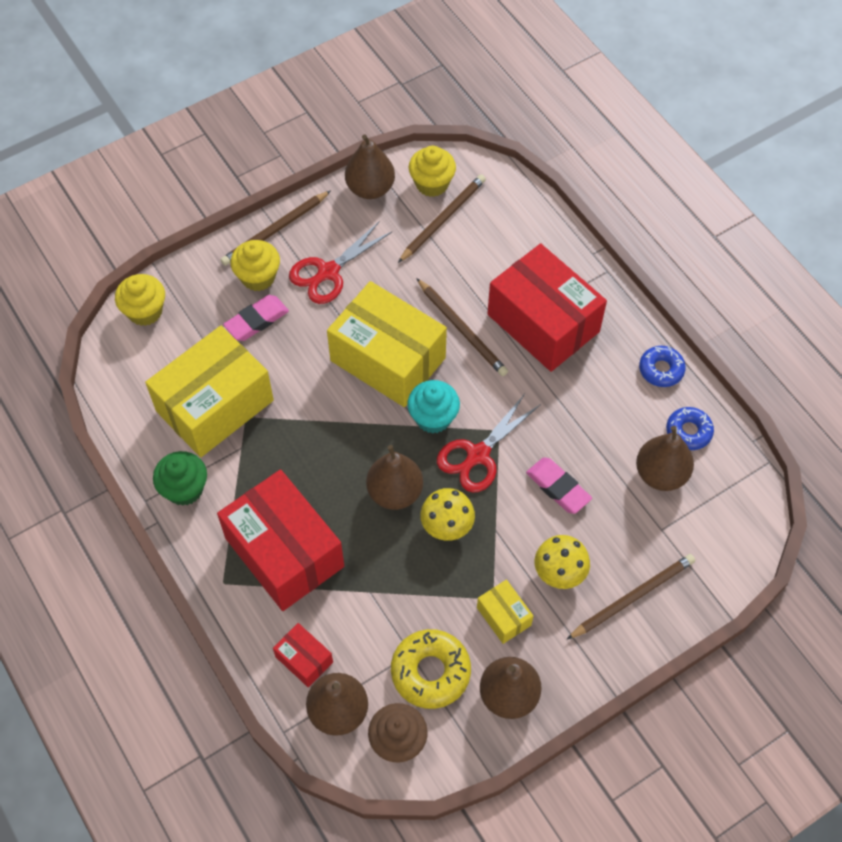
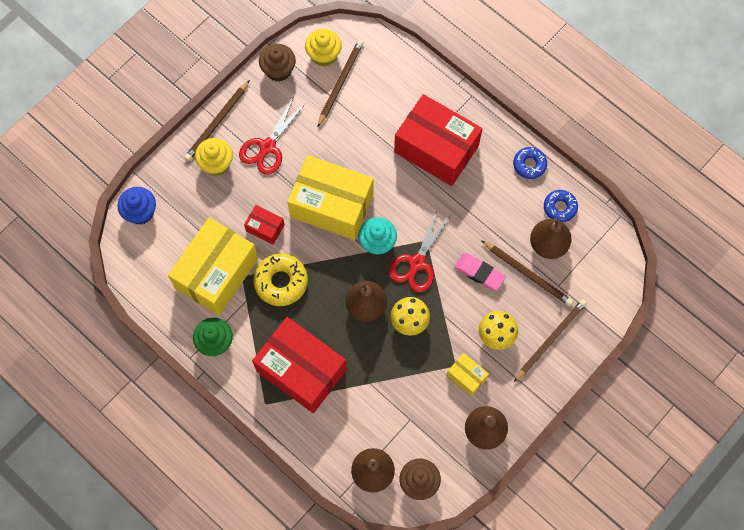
camera: 15 degrees left, 10 degrees up
yellow cupcake [115,274,165,326] -> blue cupcake [117,187,156,225]
pink eraser [223,295,289,341] -> none
red box [273,623,333,688] -> red box moved to [244,205,285,245]
brown pear [345,134,395,199] -> brown cupcake [259,44,296,82]
yellow donut [391,629,471,709] -> yellow donut moved to [253,253,308,306]
brown pencil [416,278,508,376] -> brown pencil moved to [481,240,573,306]

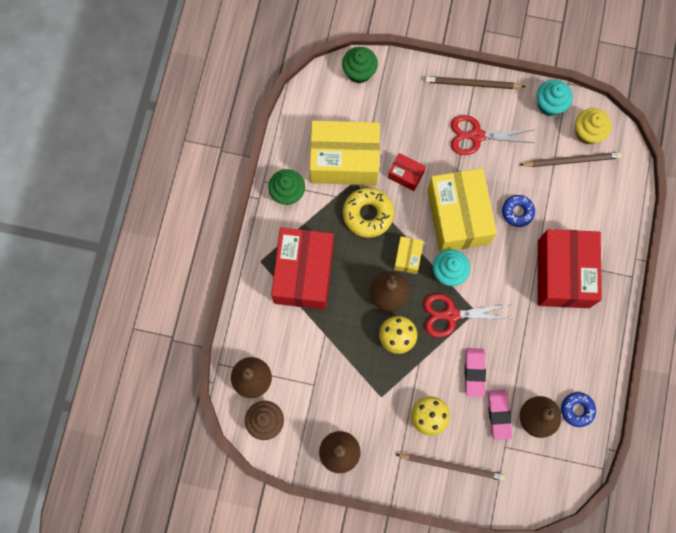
camera: 60 degrees right, 5 degrees up
blue cupcake [117,187,156,225] -> green cupcake [342,47,378,83]
yellow cupcake [195,138,233,176] -> none
red box [244,205,285,245] -> red box turned 60 degrees counterclockwise [388,153,426,191]
brown cupcake [259,44,296,82] -> turquoise cupcake [537,80,573,116]
yellow box [447,353,489,396] -> yellow box moved to [394,236,424,274]
brown pencil [481,240,573,306] -> pink eraser [488,390,512,440]
blue donut [513,147,547,179] -> blue donut moved to [502,195,535,227]

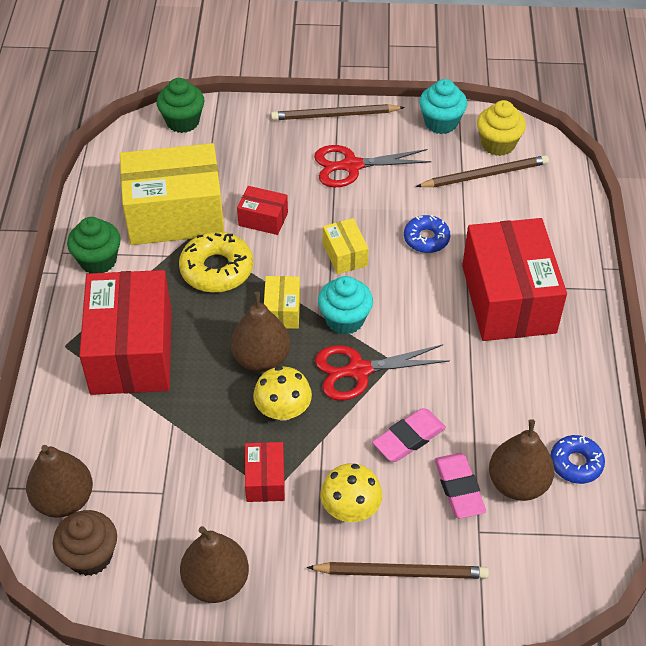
camera: 10 degrees left, 25 degrees down
yellow box [427,168,497,253] -> yellow box [323,218,369,274], size x0.45
pink eraser [465,348,486,397] -> pink eraser turned 60 degrees clockwise [372,408,446,462]
none -> red box [245,442,285,502]

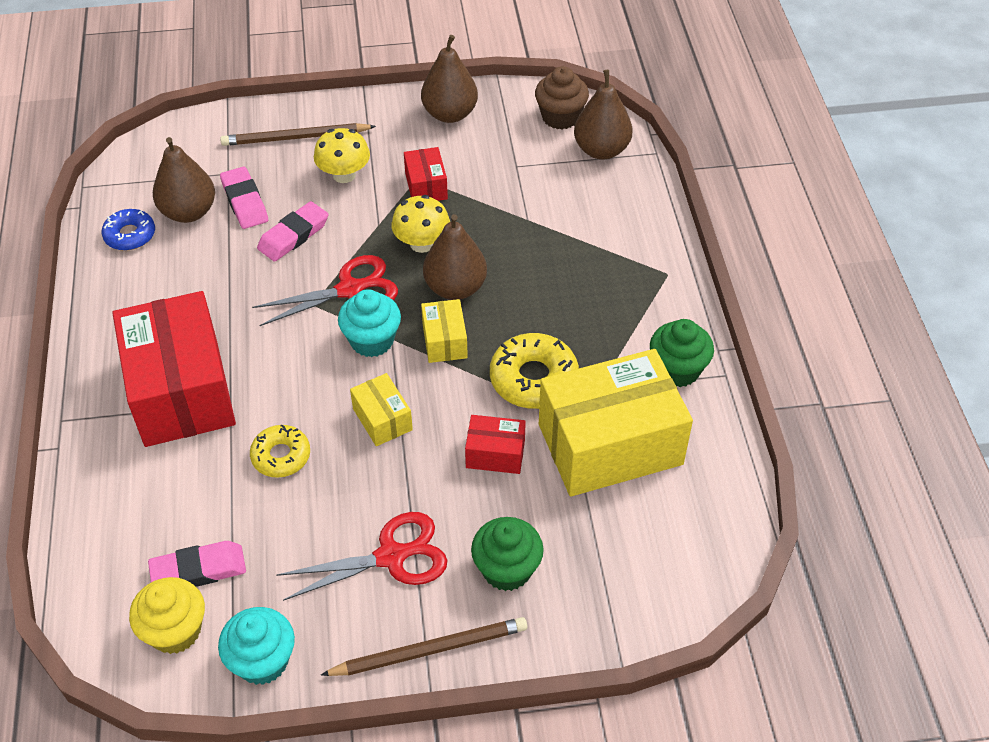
camera: 170 degrees right, 0 degrees up
red box [79,270,172,395] -> none
green cupcake [156,78,205,133] -> green cupcake moved to [471,517,544,591]
blue donut [404,215,450,253] -> yellow donut [250,424,310,478]
brown pencil [416,155,549,187] -> pink eraser [148,541,246,587]

